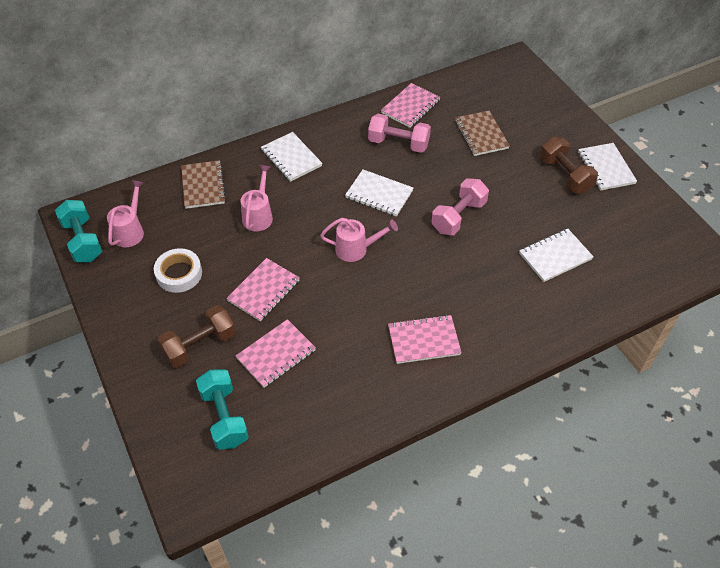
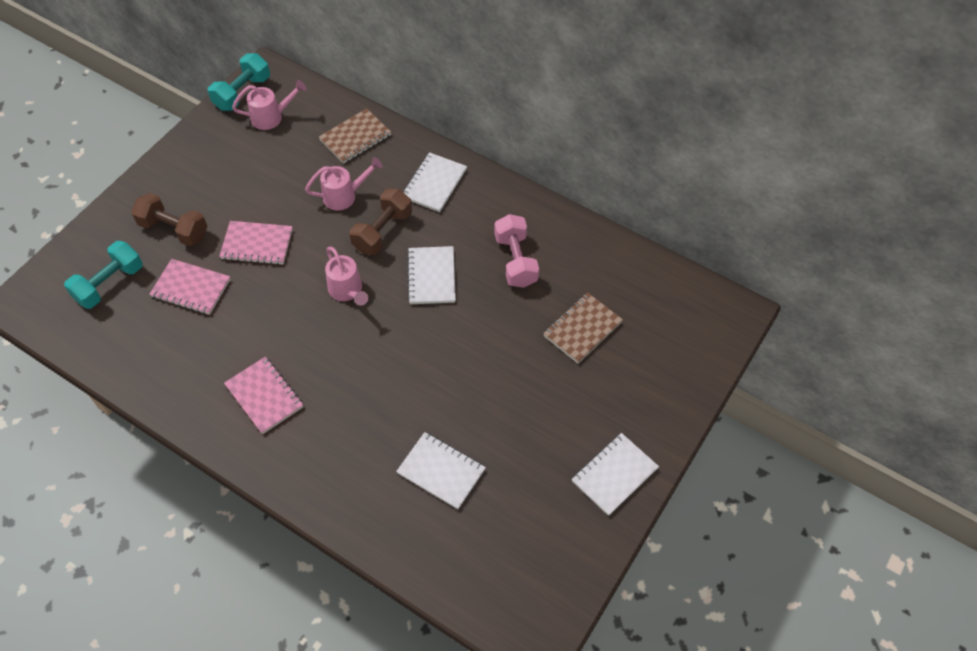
camera: 60 degrees right, 5 degrees up
white tape [154,248,202,293] -> none
pink notebook [381,83,441,128] -> none
pink dumbbell [431,178,489,235] -> none
brown dumbbell [540,137,598,193] -> brown dumbbell moved to [350,189,412,255]

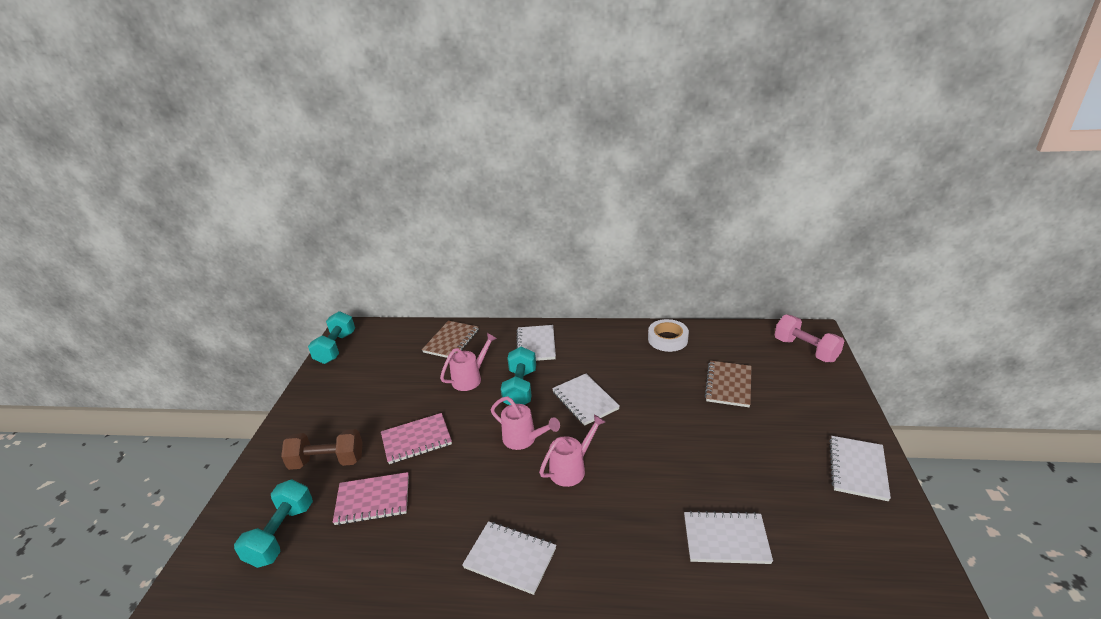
camera: 25 degrees left, 25 degrees down
pink notebook [224,357,303,434] -> white notebook [462,521,556,595]
pink watering can [232,80,306,130] -> pink watering can moved to [539,414,606,487]
brown dumbbell [350,189,412,255] -> turquoise dumbbell [501,347,536,405]
pink dumbbell [494,214,539,288] -> pink dumbbell moved to [775,314,844,362]
none -> white tape [648,319,689,352]

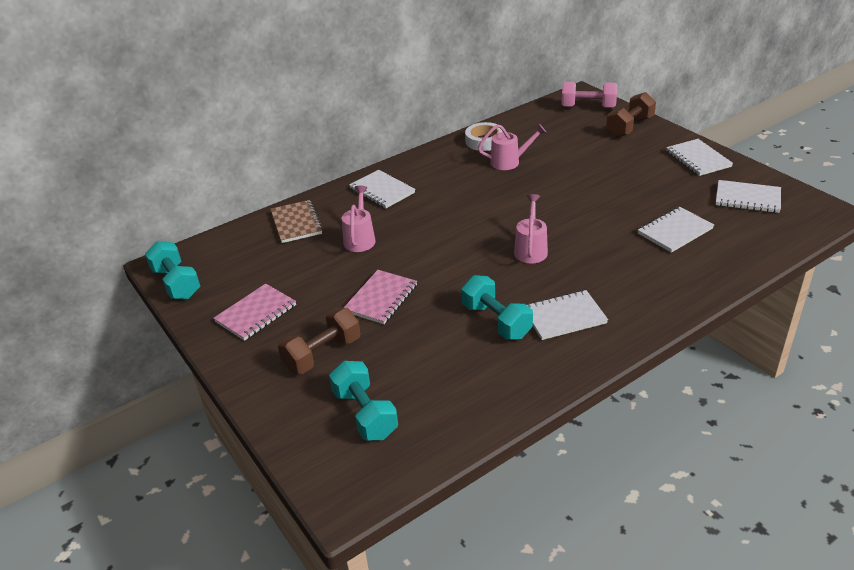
camera: 40 degrees left, 5 degrees up
pink notebook [333,472,409,525] -> pink notebook moved to [213,284,296,341]
pink watering can [491,396,560,450] -> pink watering can moved to [478,124,547,170]
turquoise dumbbell [501,347,536,405] -> turquoise dumbbell moved to [461,275,533,340]
white notebook [552,374,620,426] -> white notebook moved to [716,180,781,213]
brown notebook [704,361,751,407] -> none
none -> brown dumbbell [606,92,656,137]

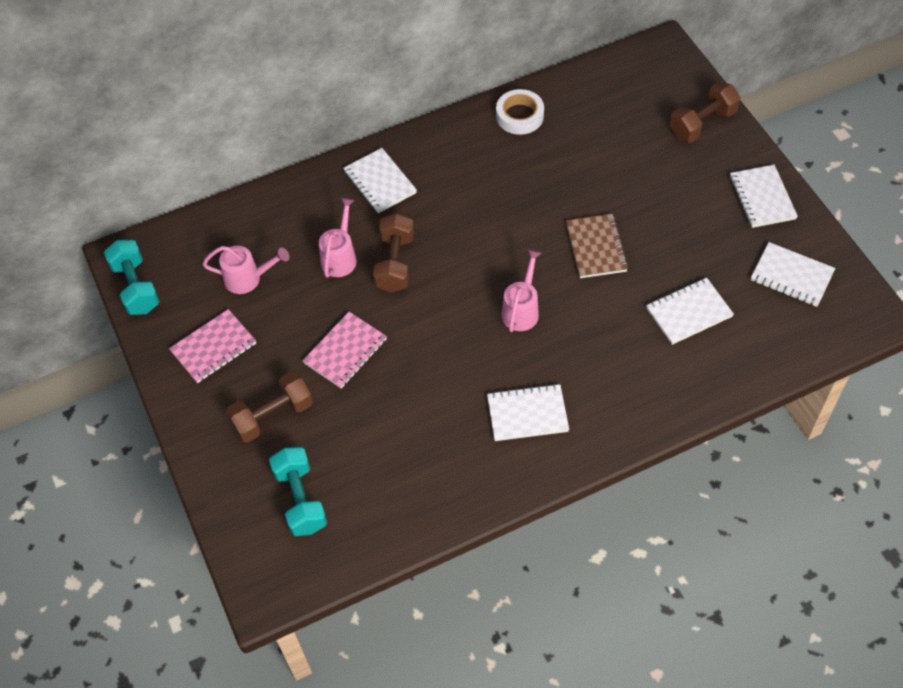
camera: 10 degrees right, 20 degrees up
brown notebook [270,200,323,243] -> brown notebook moved to [566,214,628,278]
turquoise dumbbell [461,275,533,340] -> none
pink watering can [478,124,547,170] -> pink watering can moved to [202,246,289,294]
pink dumbbell [561,82,617,108] -> none
none -> brown dumbbell [373,213,414,293]

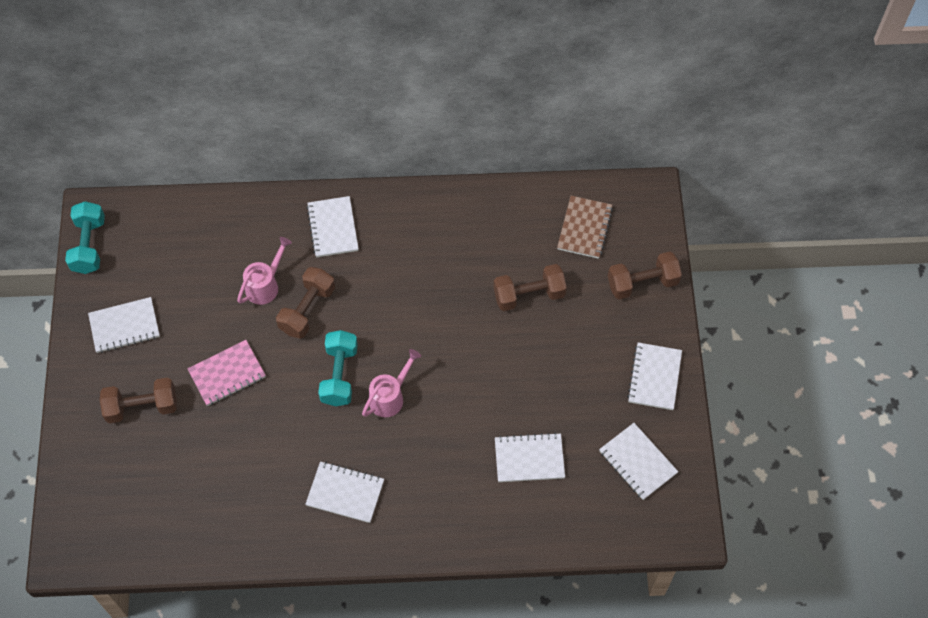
camera: 20 degrees right, 5 degrees up
pink notebook [169,309,256,383] -> white notebook [88,297,160,353]
pink watering can [202,246,289,294] -> none
turquoise dumbbell [269,447,327,536] -> turquoise dumbbell moved to [318,330,358,406]
white tape [496,89,544,135] -> none
brown notebook [566,214,628,278] -> brown notebook moved to [557,196,613,259]
none -> brown dumbbell [494,264,567,311]

